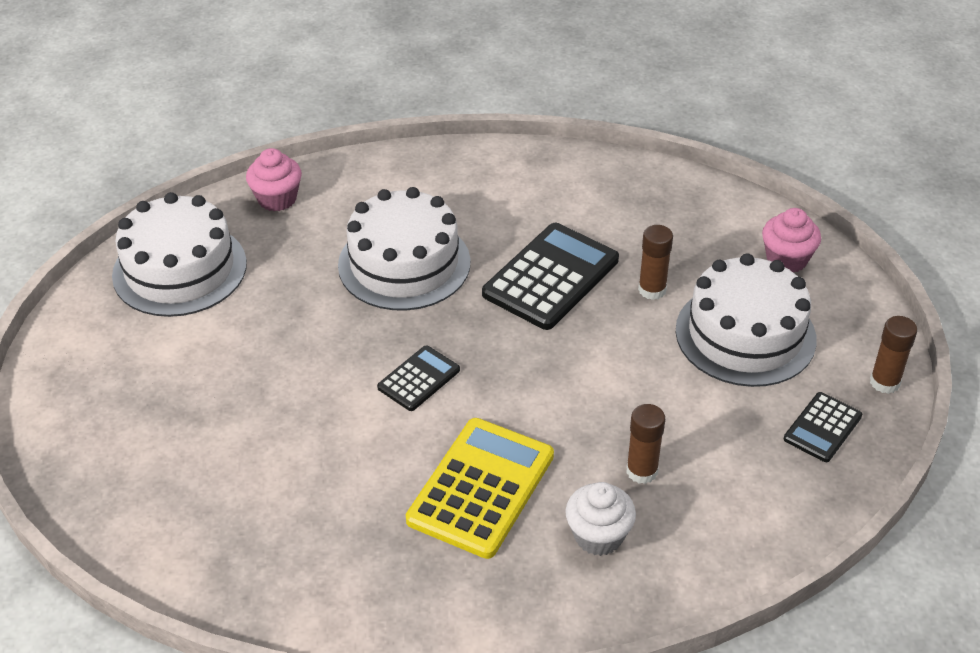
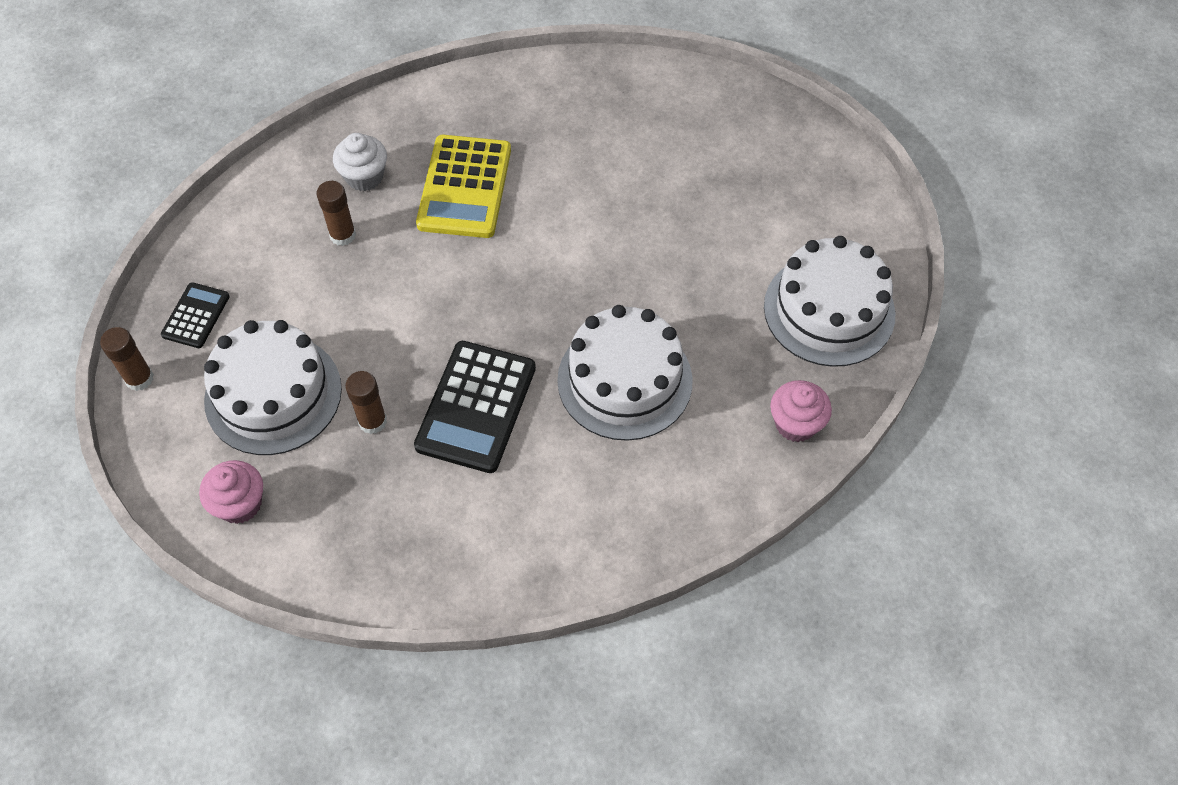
camera: 160 degrees right, 15 degrees up
black calculator [377,346,460,411] -> none

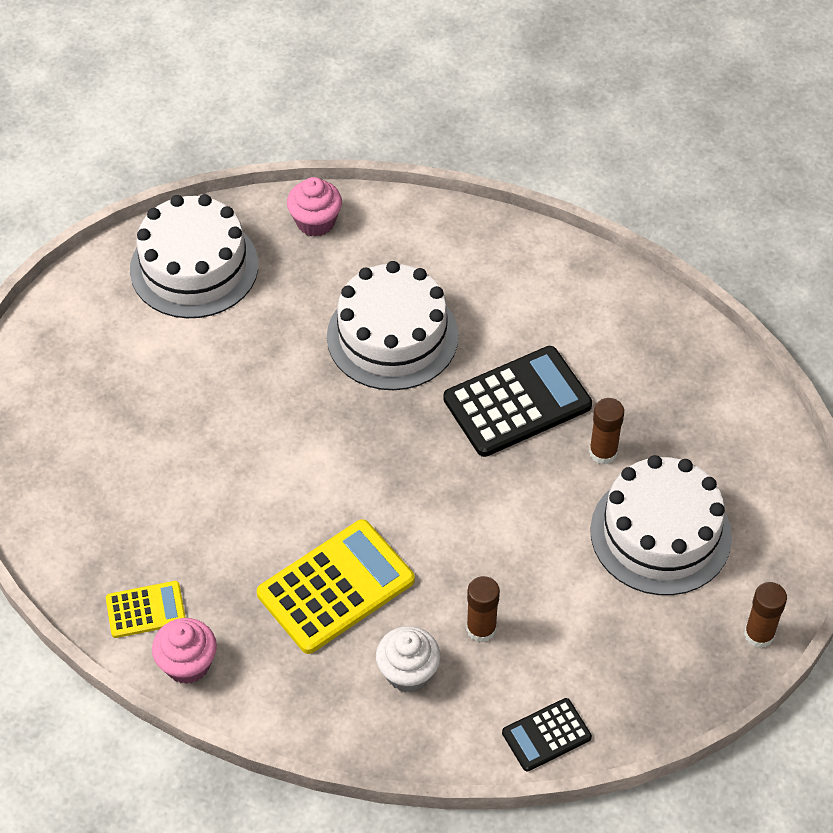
camera: 135 degrees left, 5 degrees down
black calculator [161,282,230,348] -> black calculator moved to [502,698,592,772]
pink cupcake [199,460,263,524] -> pink cupcake moved to [152,618,217,684]
none -> yellow calculator [106,581,186,638]

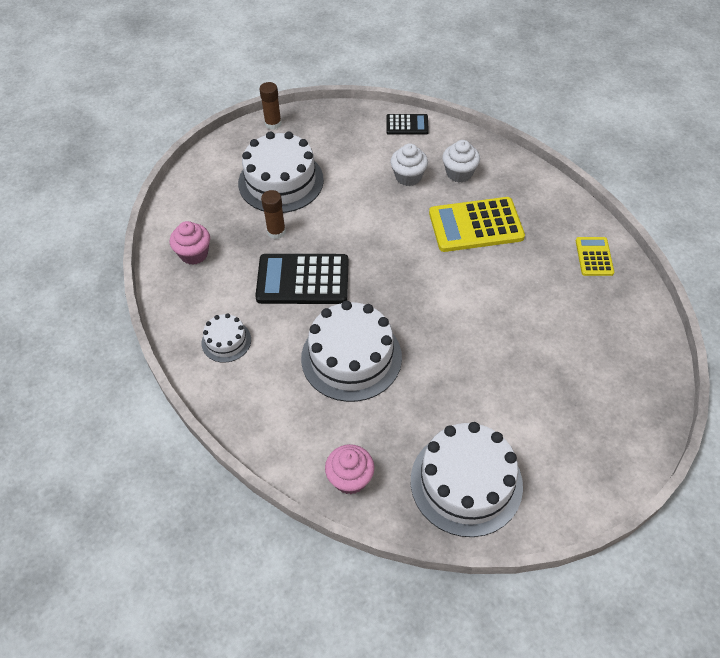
camera: 150 degrees left, 0 degrees up
yellow calculator [106,581,186,638] -> yellow calculator turned 75 degrees clockwise [576,237,614,276]
pink cupcake [152,618,217,684] -> pink cupcake moved to [170,221,210,265]
brown glue stick [466,576,500,642] -> white cupcake [390,143,428,186]
none -> white cake [201,313,251,363]

